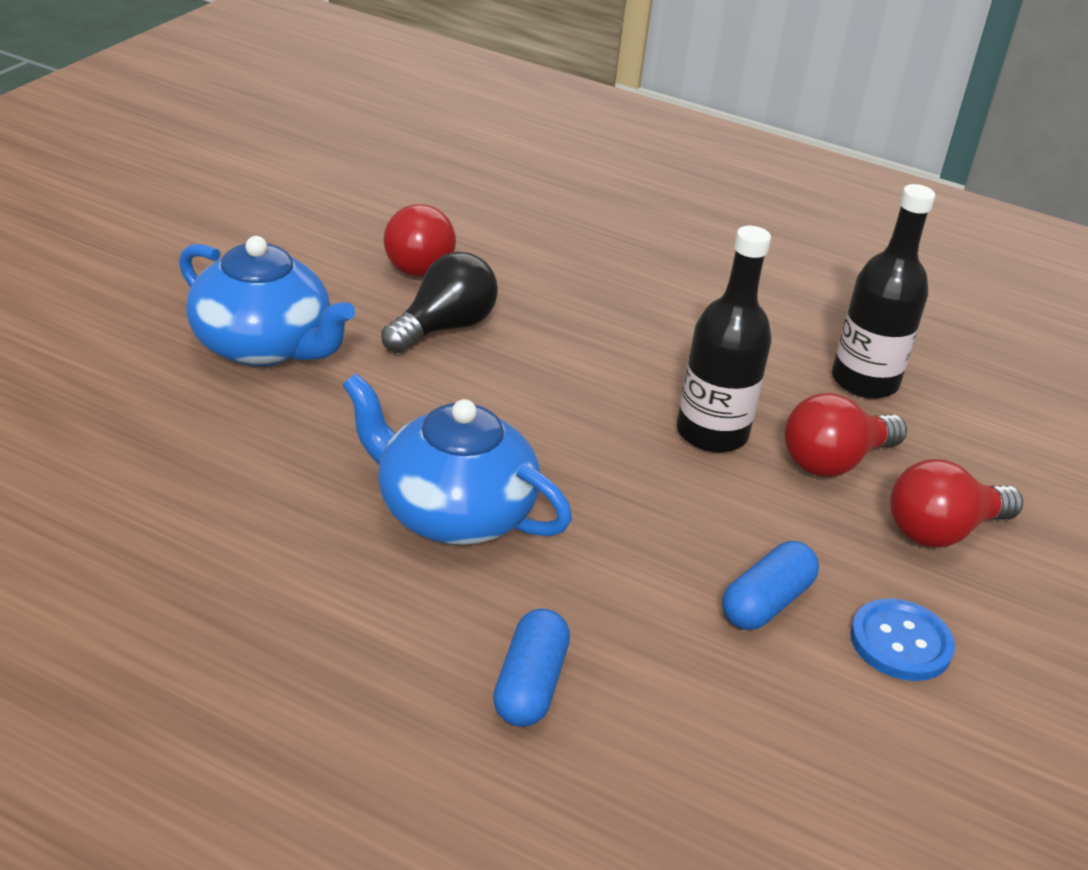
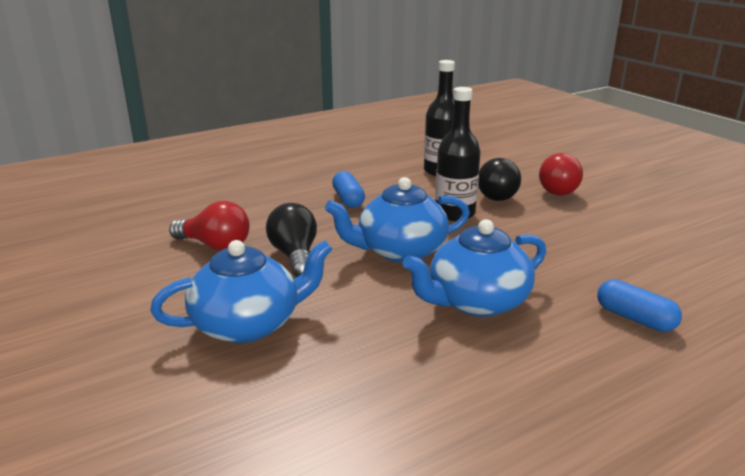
camera: 55 degrees left, 10 degrees down
blue capsule [722,541,819,630] -> blue capsule moved to [332,171,365,208]
red light bulb [784,393,907,477] -> black light bulb [478,158,521,201]
blue button [850,598,955,681] -> none
none -> blue teapot [325,177,470,263]

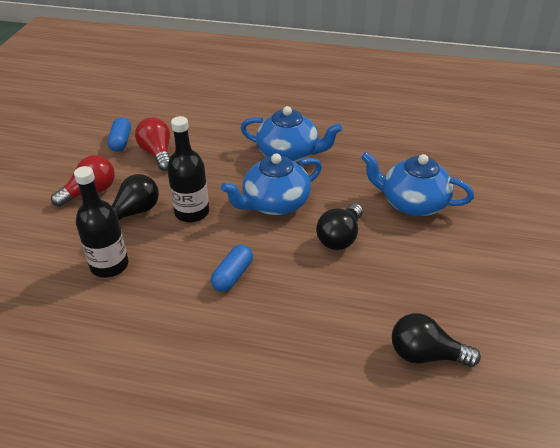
camera: 135 degrees left, 15 degrees up
red light bulb [169,201,250,251] -> red light bulb moved to [135,117,170,171]
blue teapot [325,177,470,263] -> blue teapot turned 120 degrees clockwise [221,154,322,215]
blue capsule [597,279,682,332] -> blue capsule moved to [107,117,131,152]
none -> black light bulb [392,313,481,367]

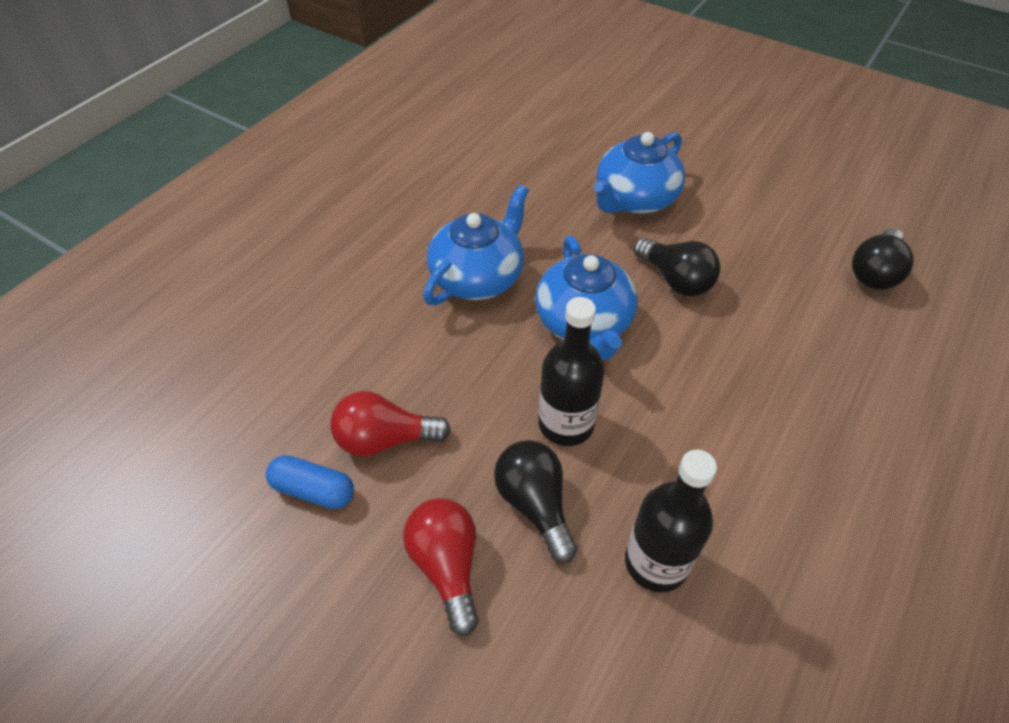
camera: 70 degrees left, 10 degrees up
blue capsule [211,245,253,292] -> none

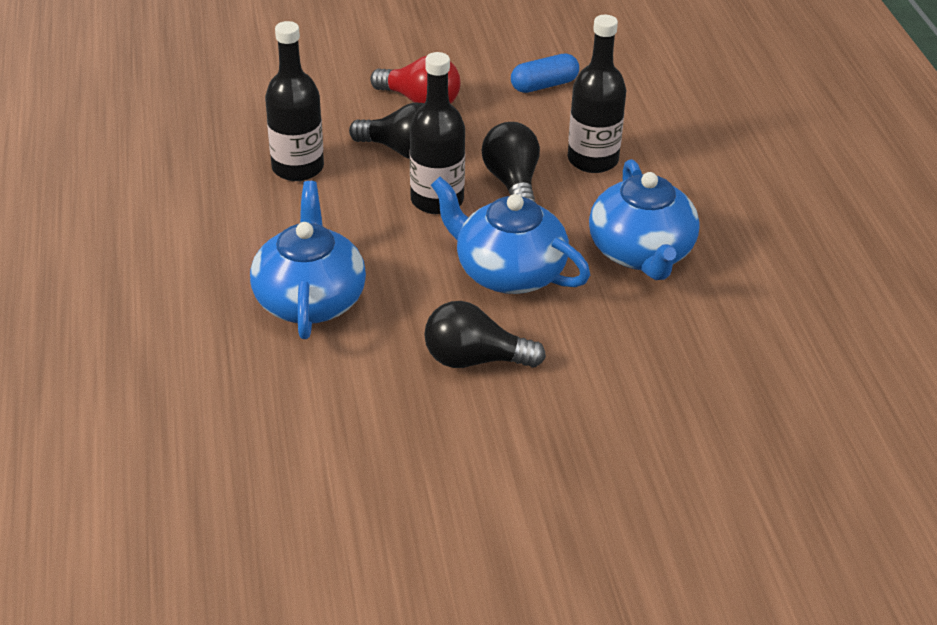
camera: 135 degrees right, 10 degrees down
red light bulb [330,391,451,457] -> none
blue teapot [594,132,685,214] -> blue teapot moved to [250,181,366,339]
black light bulb [852,228,914,290] -> black light bulb moved to [482,122,540,202]
none -> black bottle [568,15,626,173]

